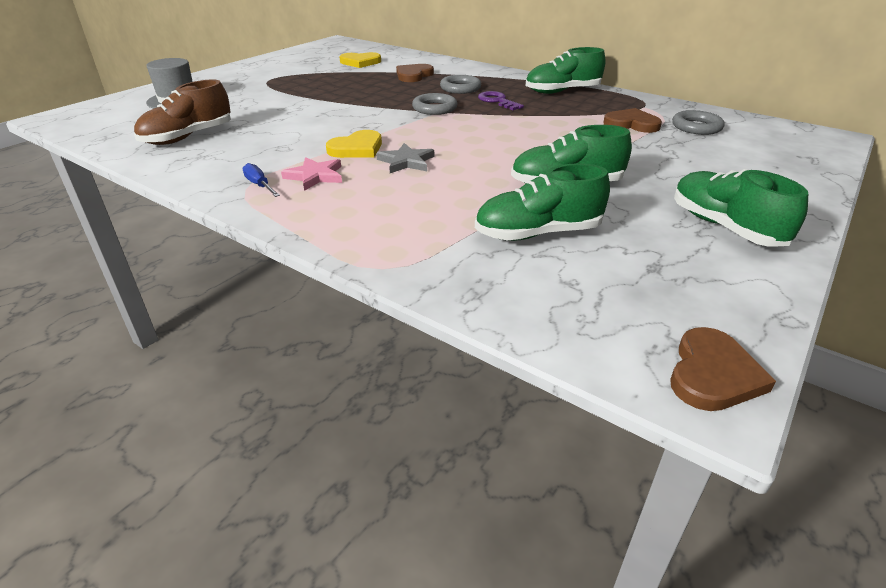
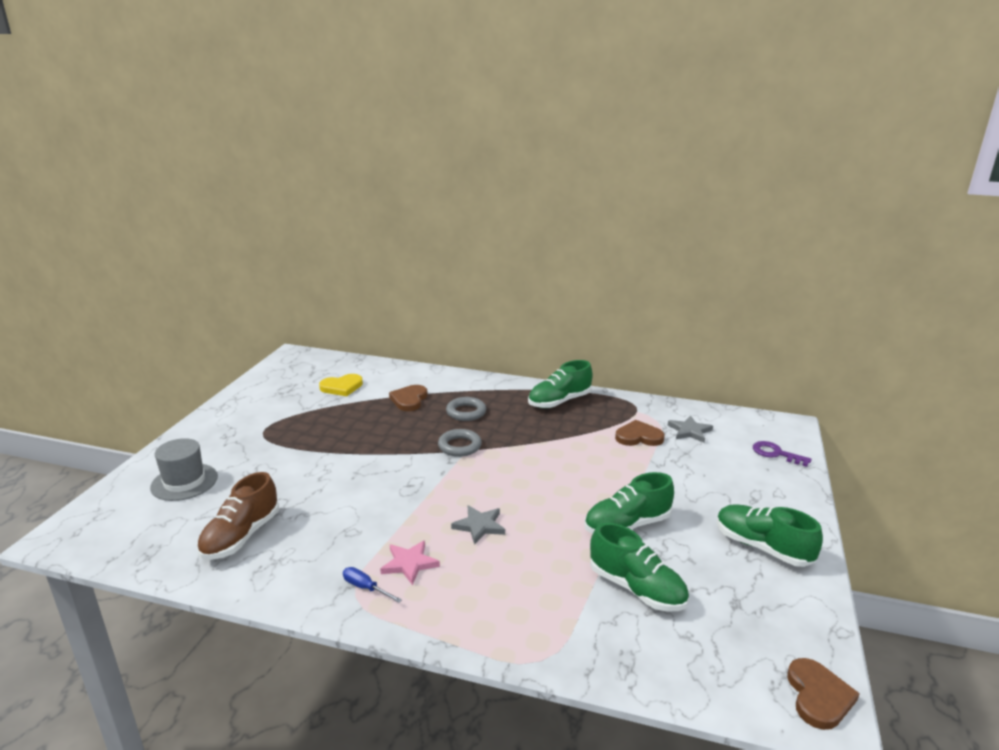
camera: 20 degrees left, 10 degrees down
yellow heart [326,130,382,158] -> none
green shoe [475,163,610,241] -> green shoe turned 105 degrees counterclockwise [590,523,689,611]
purple key [478,91,524,110] -> purple key moved to [753,441,812,467]
grey ring [672,110,725,135] -> grey star [668,416,713,443]

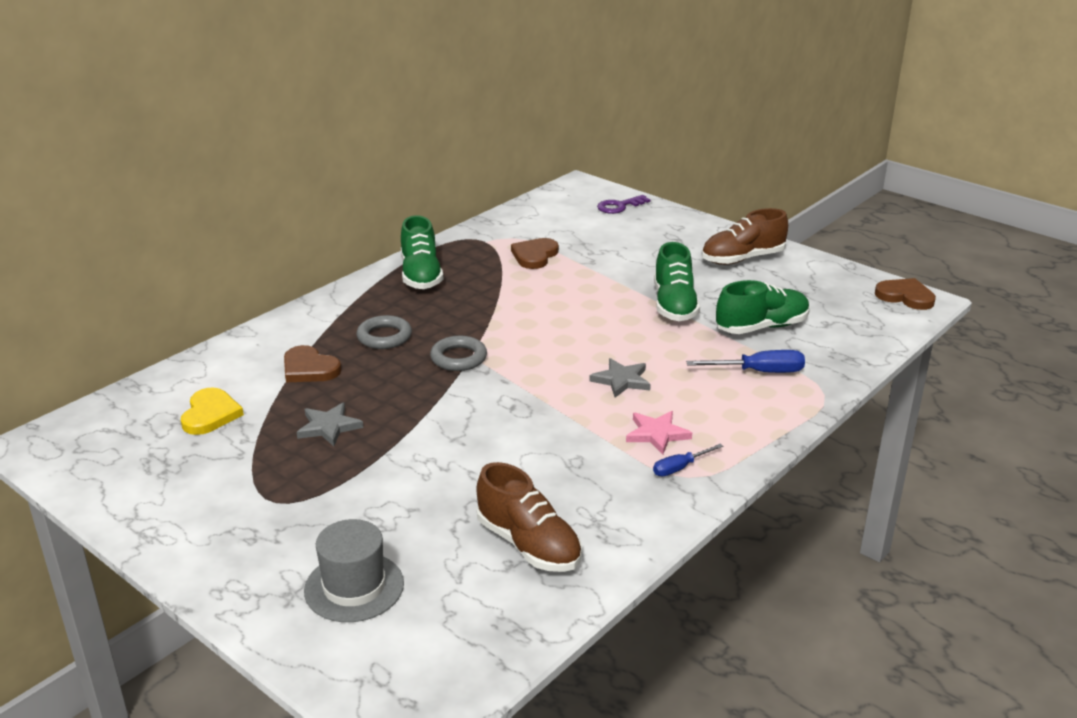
camera: 65 degrees left, 5 degrees up
grey star [668,416,713,443] -> grey star moved to [296,403,363,446]
green shoe [717,504,823,567] -> brown shoe [701,208,788,265]
none -> blue screwdriver [686,350,805,373]

